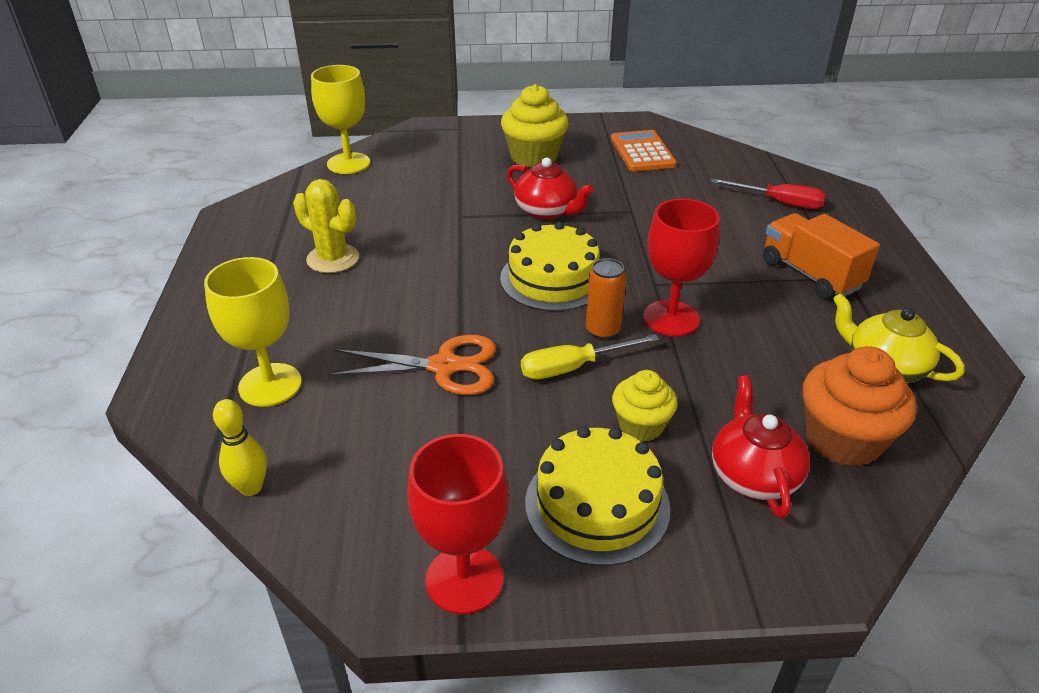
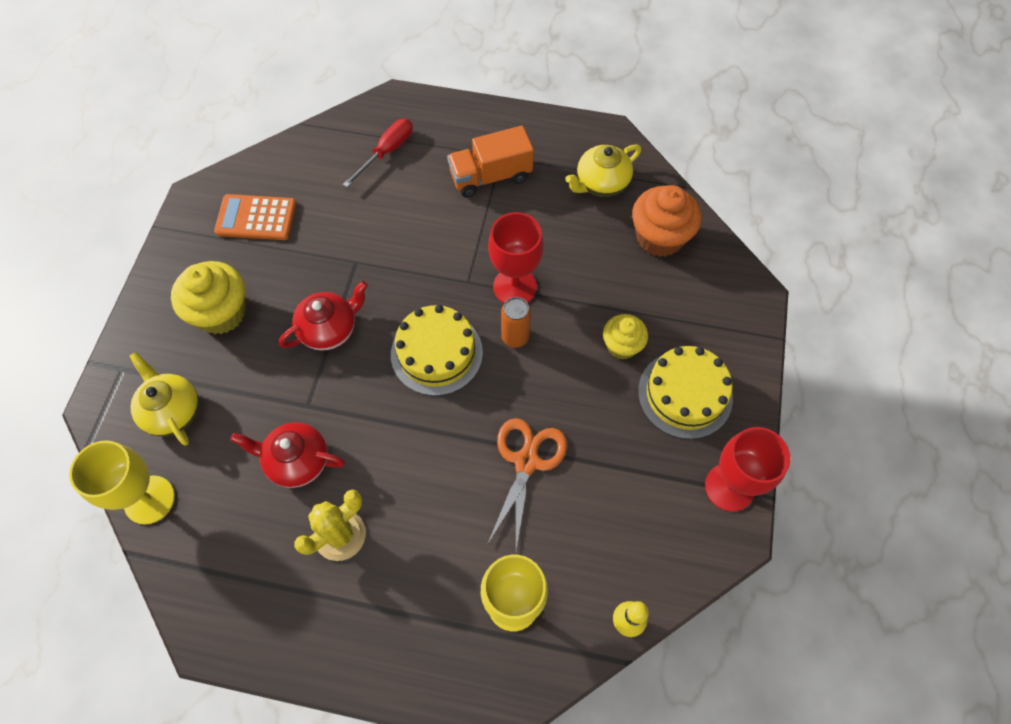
camera: 75 degrees left, 25 degrees up
yellow screwdriver [521,334,659,379] -> none
red teapot [712,375,810,518] -> red teapot moved to [230,422,345,488]
none -> yellow teapot [130,352,199,445]

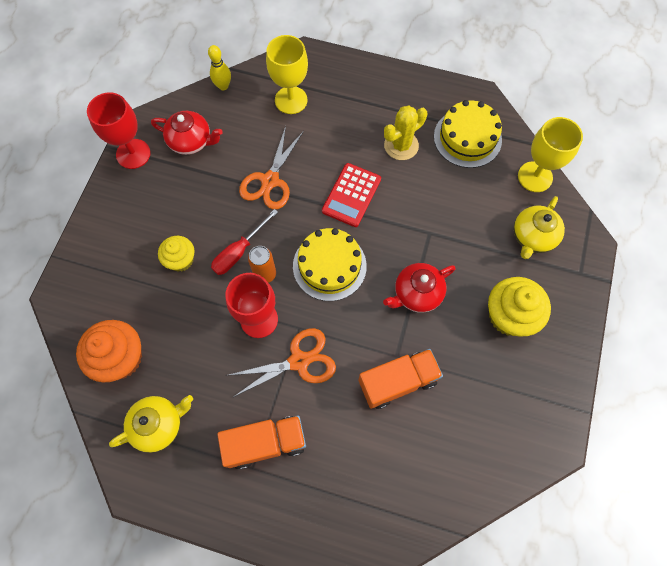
camera: 175 degrees left, 5 degrees up
yellow teapot [130,352,199,445] -> yellow teapot turned 60 degrees clockwise [514,196,565,259]
orange calculator [214,194,296,240] -> none
red teapot [230,422,345,488] -> red teapot moved to [151,111,223,155]
red screwdriver [343,119,413,187] -> red screwdriver moved to [211,209,278,275]
yellow cake [638,346,733,439] -> yellow cake moved to [434,100,502,168]
none -> orange scissors [226,328,336,397]
none -> red calculator [322,163,381,227]
none -> orange truck [358,349,443,409]

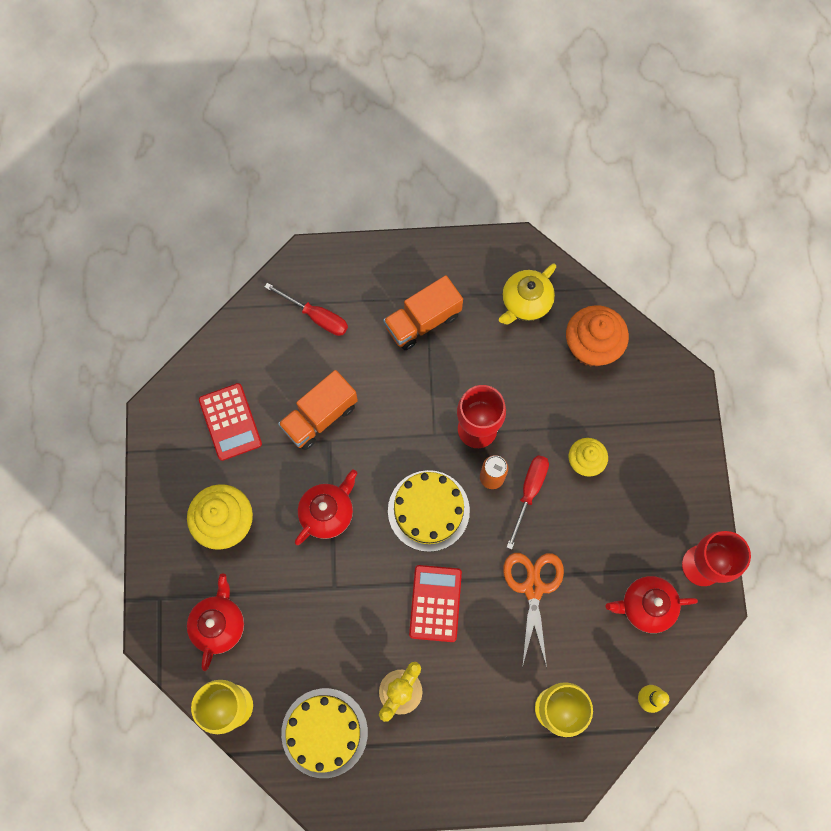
camera: 160 degrees right, 5 degrees up
orange scissors [226,328,336,397] -> none
yellow teapot [514,196,565,259] -> red teapot [187,573,244,671]
none -> red calculator [199,383,262,461]
none -> red screwdriver [265,283,348,336]

